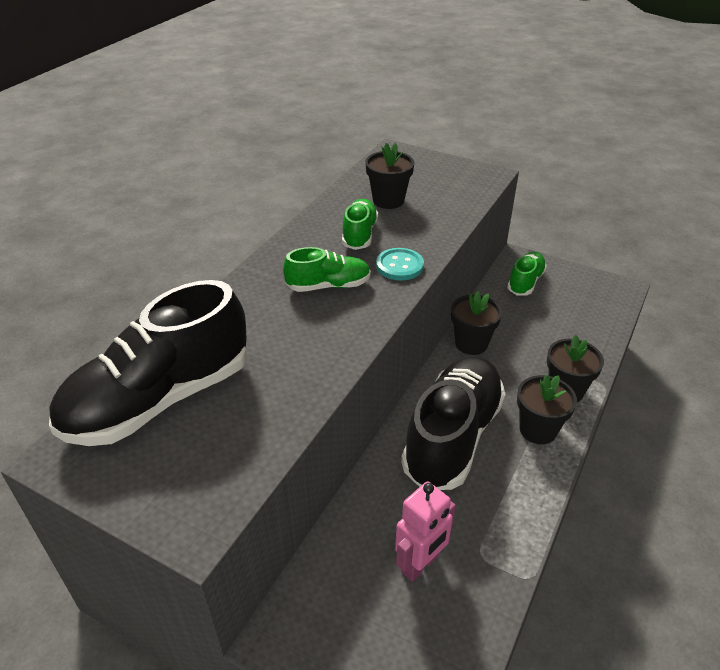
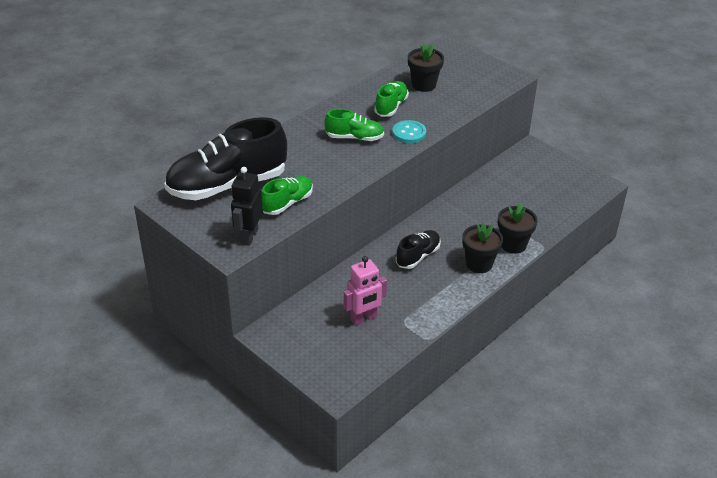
camera: 15 degrees right, 0 degrees up
black shoe [401,355,506,490] -> black shoe [396,230,441,269], size x0.50
black flower pot [451,291,502,355] -> none
green shoe [507,252,547,295] -> green shoe moved to [261,176,313,215]
none -> black robot [231,167,263,246]

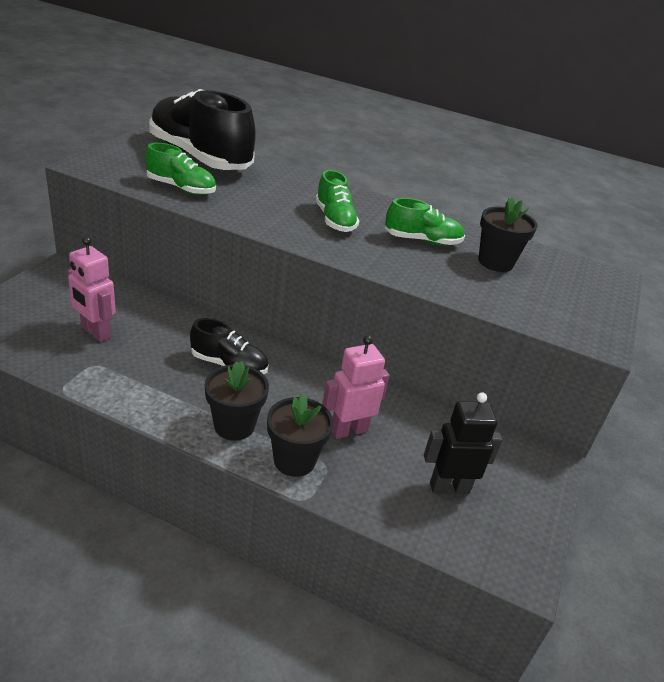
camera: 65 degrees right, 5 degrees down
black robot [231,167,263,246] -> black robot moved to [424,393,502,494]
turquoise button [392,120,426,143] -> none
none -> pink robot [322,335,390,439]

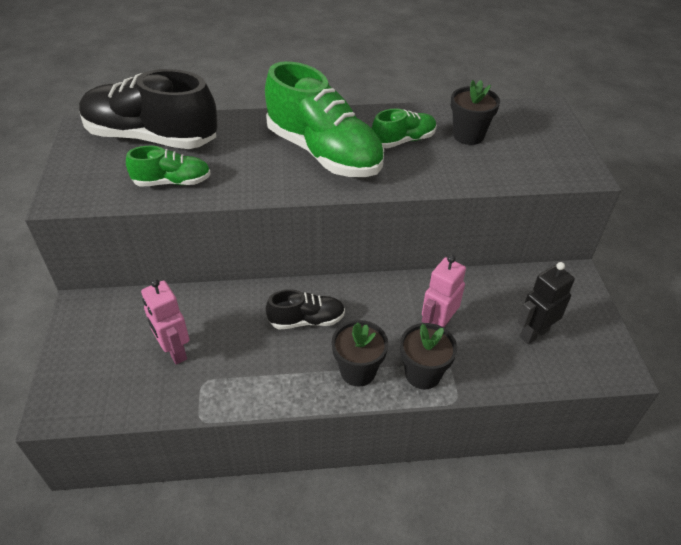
camera: 25 degrees left, 10 degrees up
pink robot [68,237,116,342] -> pink robot turned 45 degrees clockwise [141,279,190,364]
green shoe [315,170,359,232] -> green shoe [265,61,384,177], size x1.99

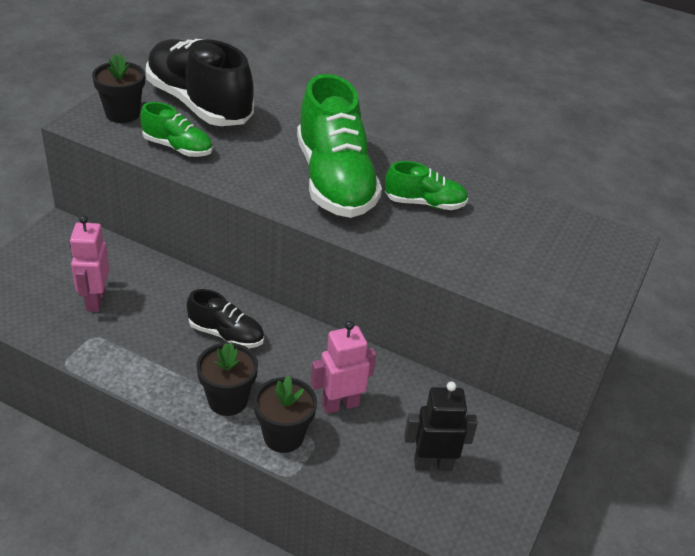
camera: 30 degrees right, 5 degrees down
black flower pot [451,80,500,145] -> black flower pot moved to [92,54,145,123]

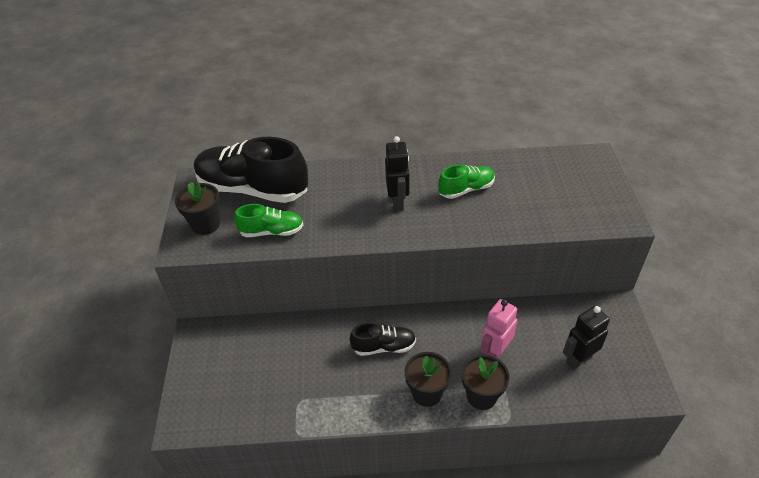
camera: 25 degrees left, 5 degrees up
pink robot [70,215,110,312] -> none
green shoe [297,74,382,218] -> black robot [385,136,410,211]

